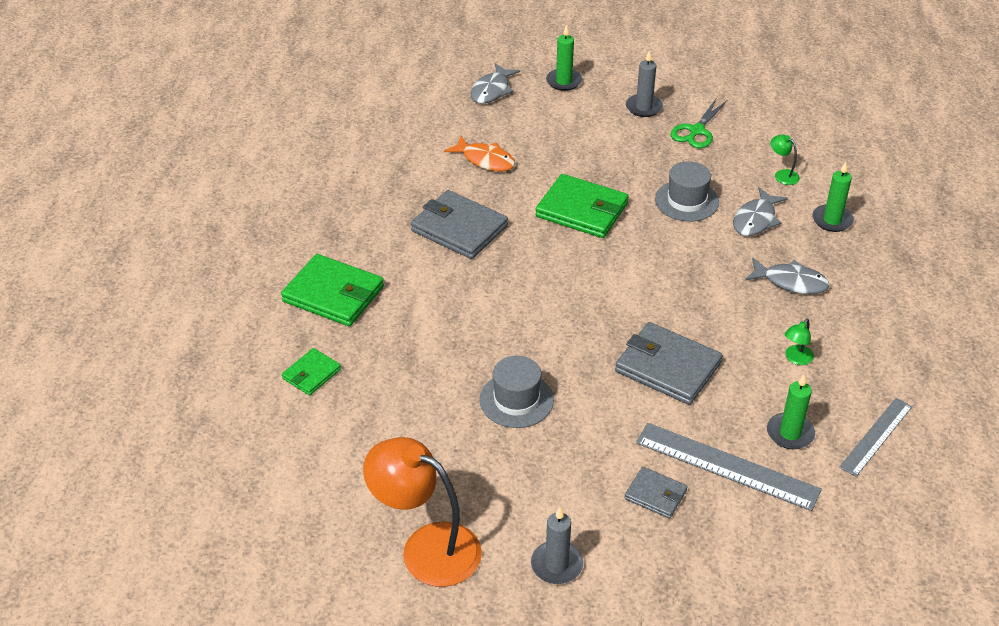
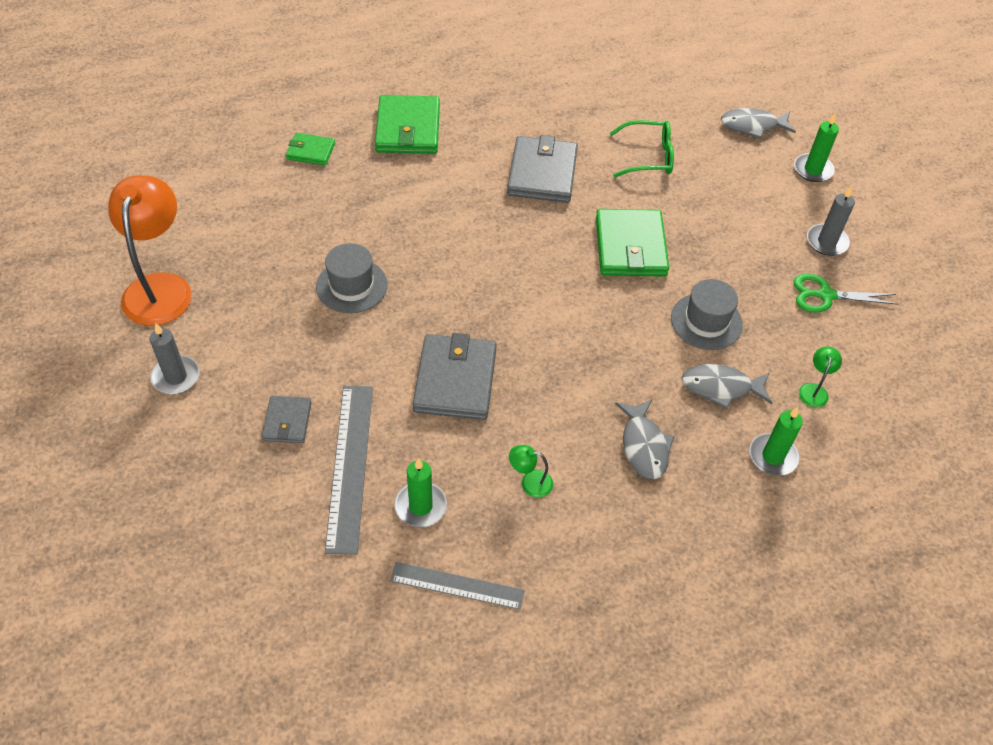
camera: 60 degrees right, 10 degrees up
orange fish [444,136,515,171] -> green glasses [610,120,674,177]

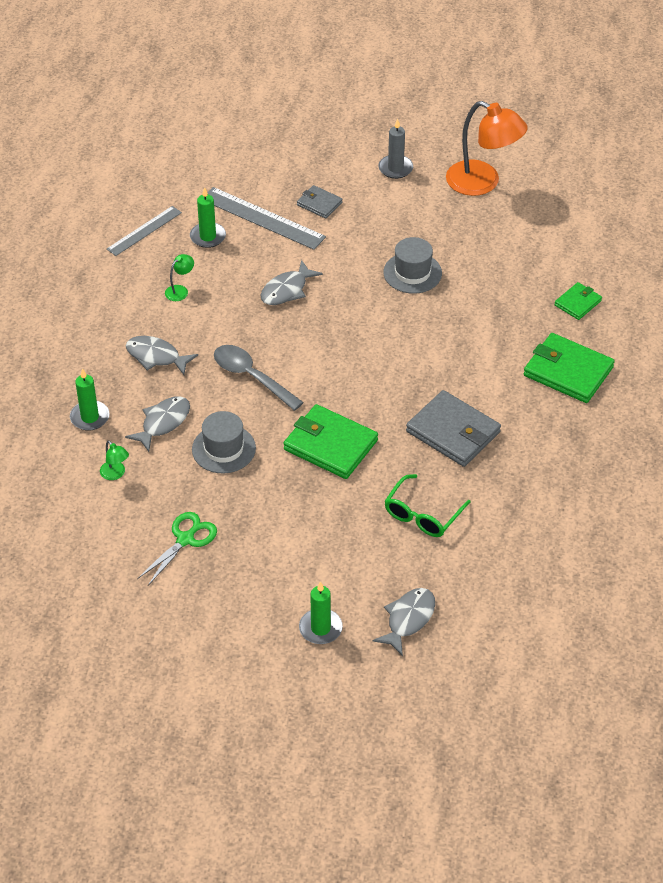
camera: 125 degrees right, 5 degrees down
grey wallet [413,333,497,420] -> grey fish [260,260,323,305]
grey candle [807,186,855,256] -> none
none -> grey spoon [214,345,304,411]

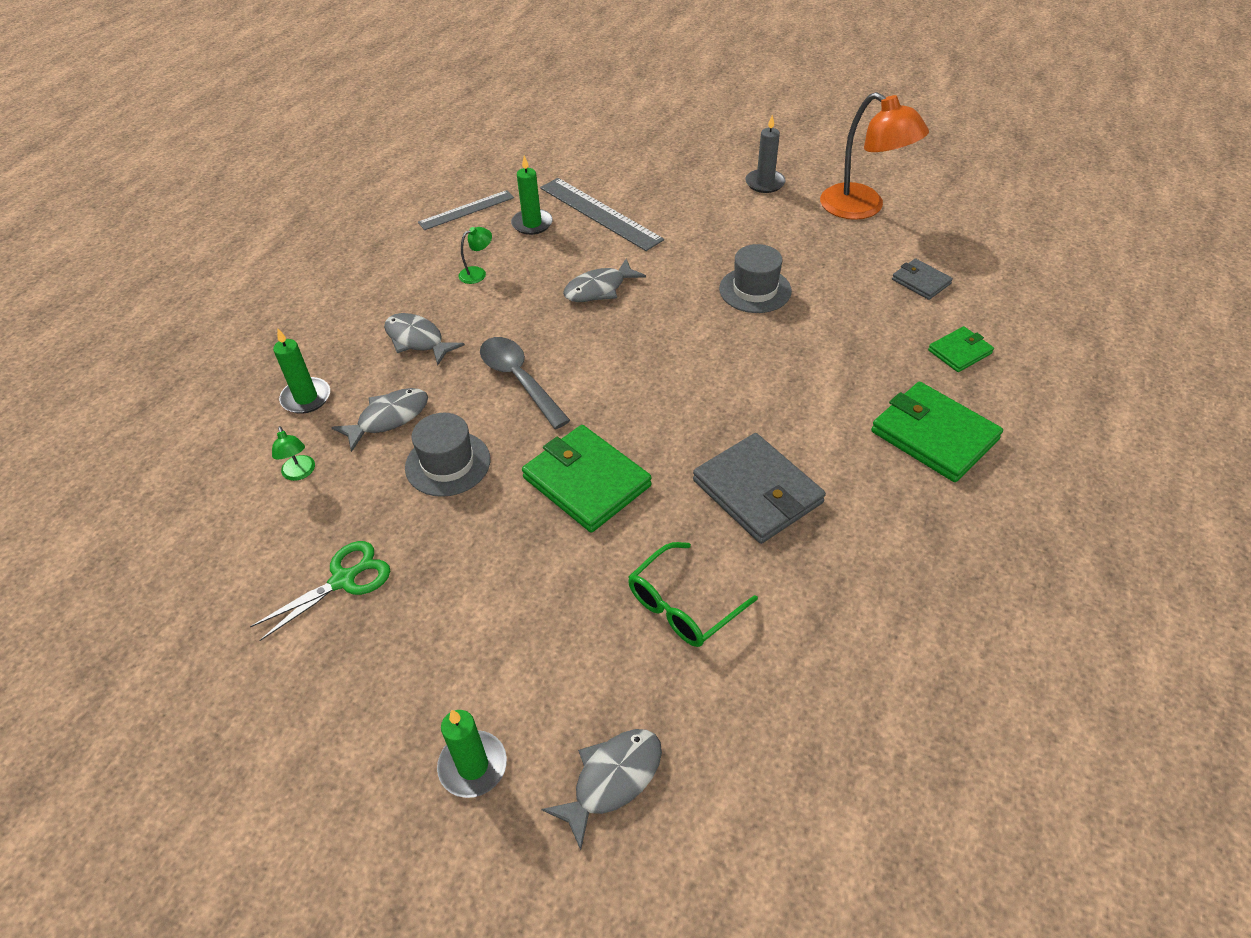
camera: 15 degrees right, 0 degrees up
grey wallet [297,185,343,219] -> grey wallet moved to [892,259,953,300]

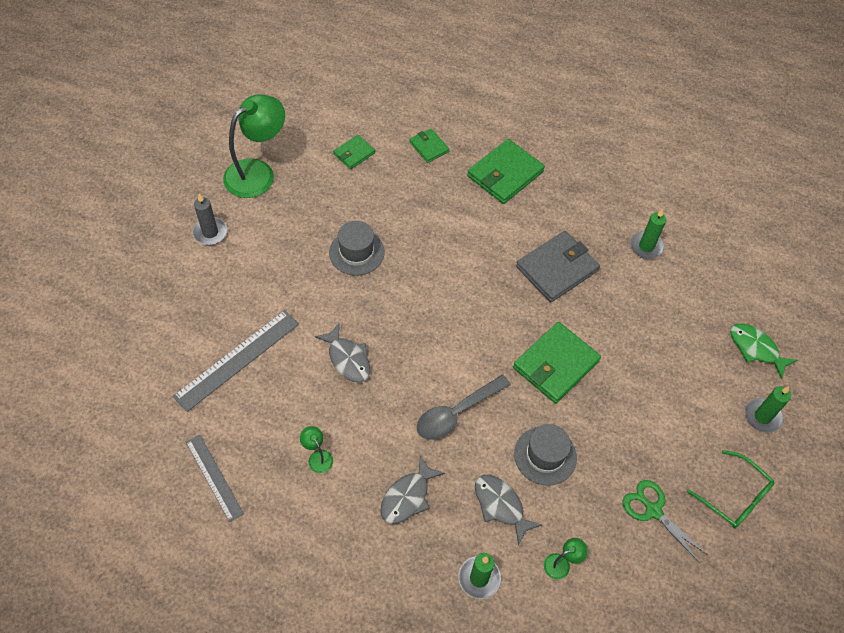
camera: 95 degrees left, 10 degrees up
green candle [511,156,553,235] -> green candle moved to [630,209,666,259]
grey fish [542,729,662,850] -> green fish [730,323,798,379]
green glasses [628,542,758,647] -> green glasses moved to [686,450,775,528]
orange lamp [820,92,929,220] -> green lamp [223,94,285,198]
grey wallet [892,259,953,300] -> green wallet [333,135,375,169]

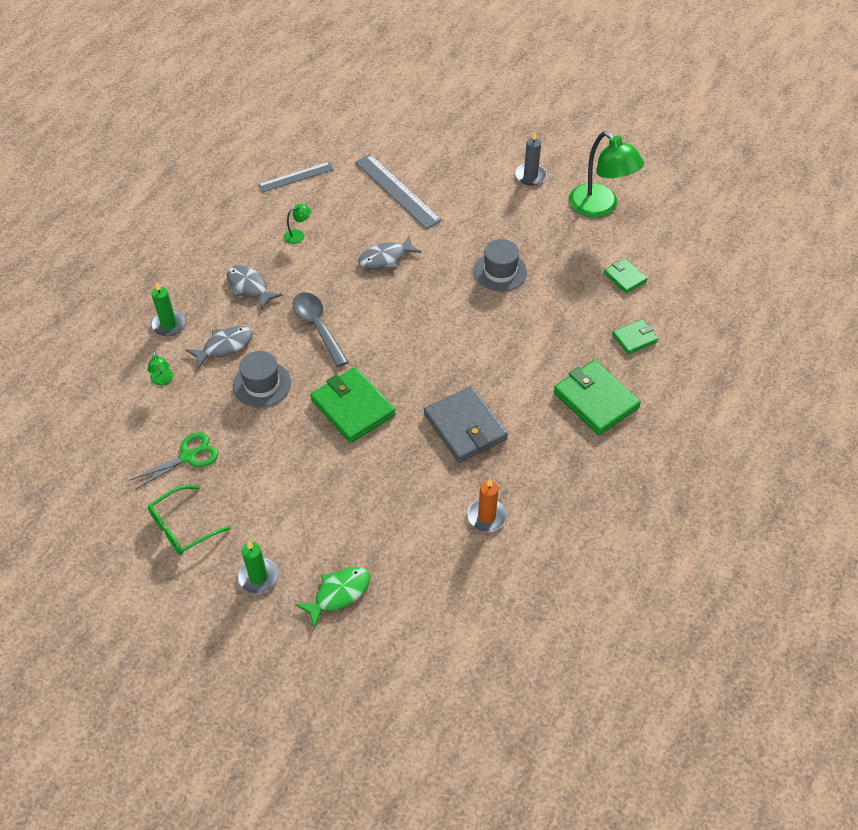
camera: 100 degrees right, 5 degrees down
green candle [630,209,666,259] -> orange candle [467,478,507,532]

